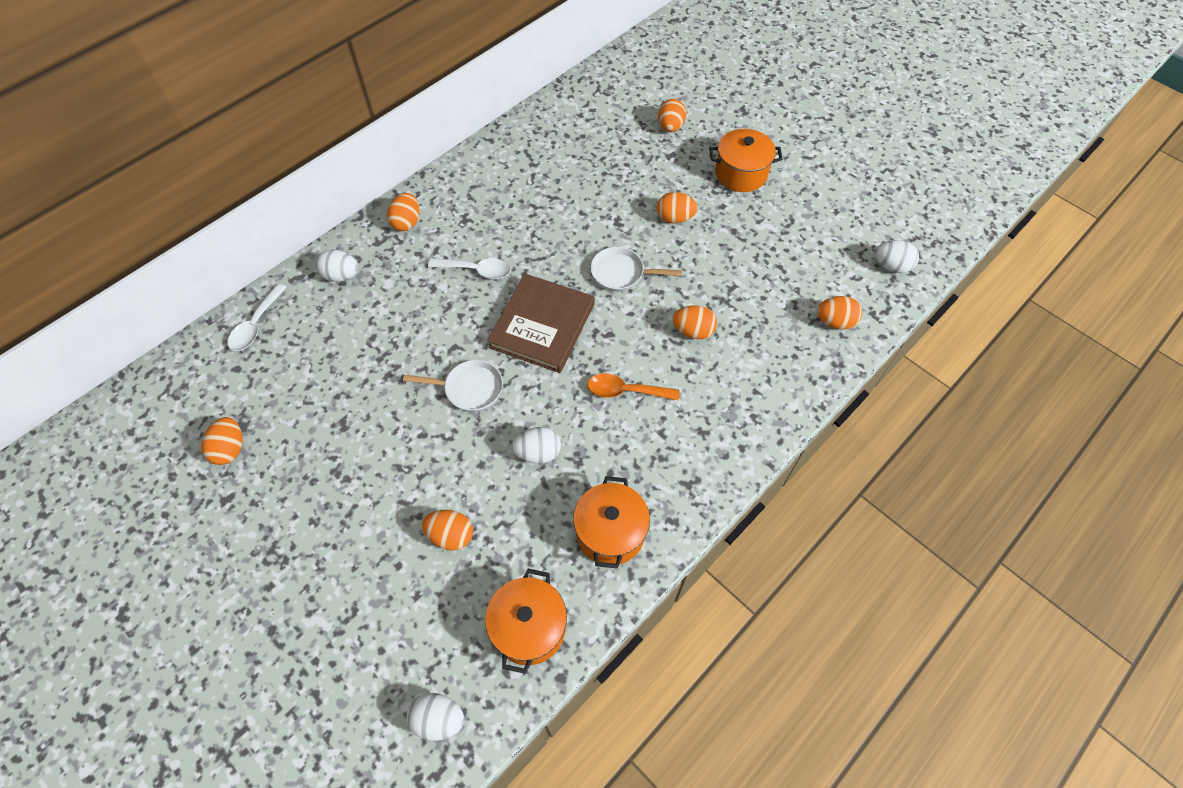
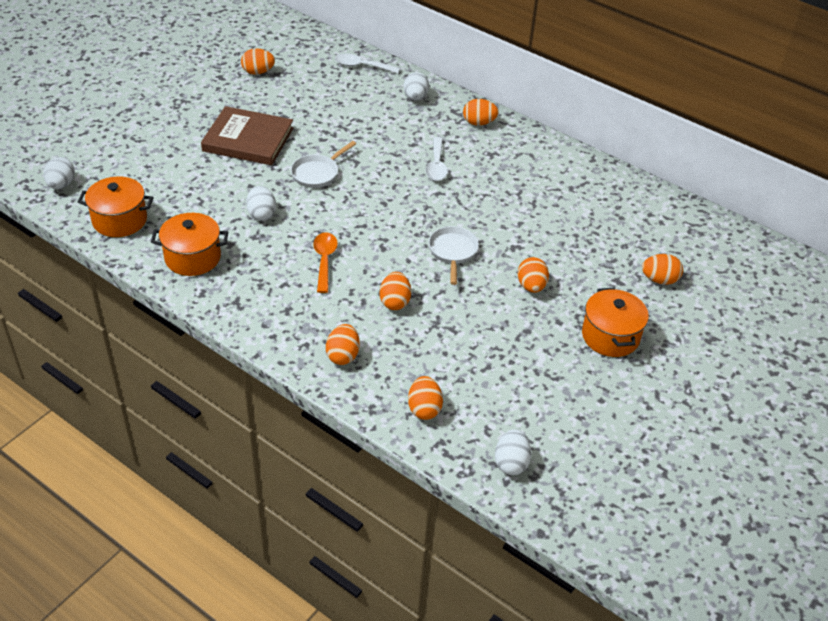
camera: 80 degrees right, 15 degrees down
white pan [403,360,503,412] -> white pan turned 45 degrees clockwise [291,141,356,188]
orange egg [422,510,473,550] -> orange egg moved to [326,324,360,365]
brown book [487,274,595,373] -> brown book moved to [201,106,293,165]

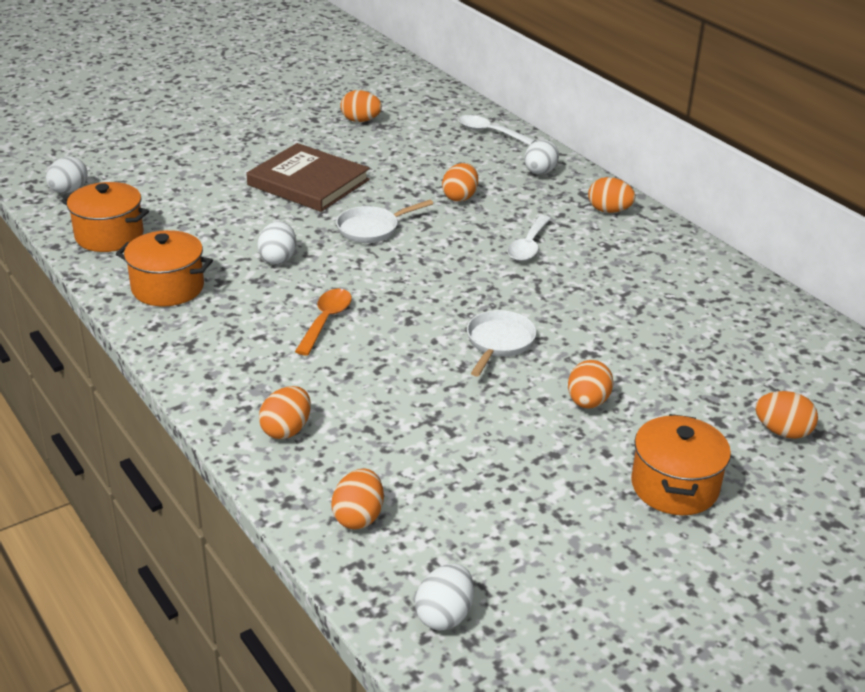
camera: 20 degrees right, 10 degrees down
orange egg [380,272,411,310] -> orange egg moved to [442,163,478,202]

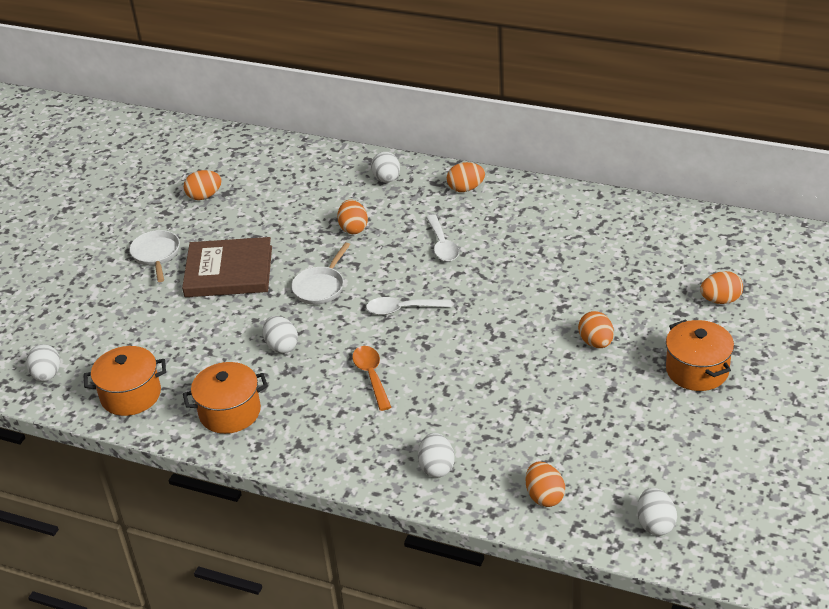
camera: 30 degrees left, 5 degrees up
orange egg [259,386,311,439] -> white egg [418,433,455,478]
white spoon [458,115,536,145] -> white spoon moved to [366,297,452,315]
white pan [467,310,536,377] -> white pan moved to [129,230,180,282]

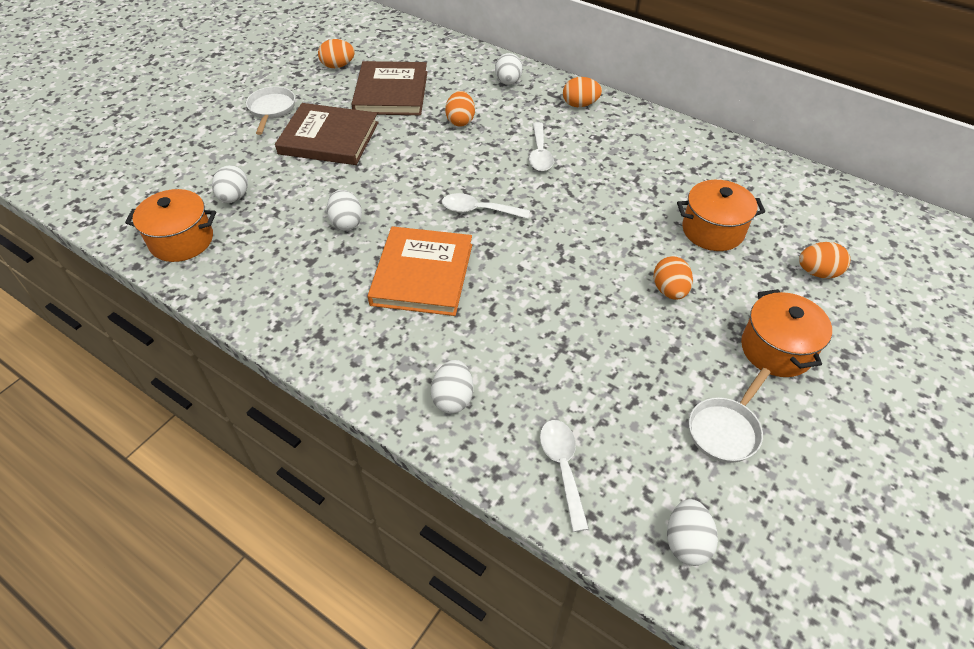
camera: 10 degrees right, 10 degrees up
white egg [26,344,60,382] -> white egg moved to [212,165,248,203]
orange pot [183,362,268,434] -> orange pot moved to [677,180,765,251]
white pan [291,242,350,305] -> white pan moved to [689,368,771,463]
orange spoon [352,346,391,411] -> orange book [368,226,472,316]
orange egg [526,461,565,507] -> white spoon [540,420,589,532]
none -> brown book [351,61,427,115]

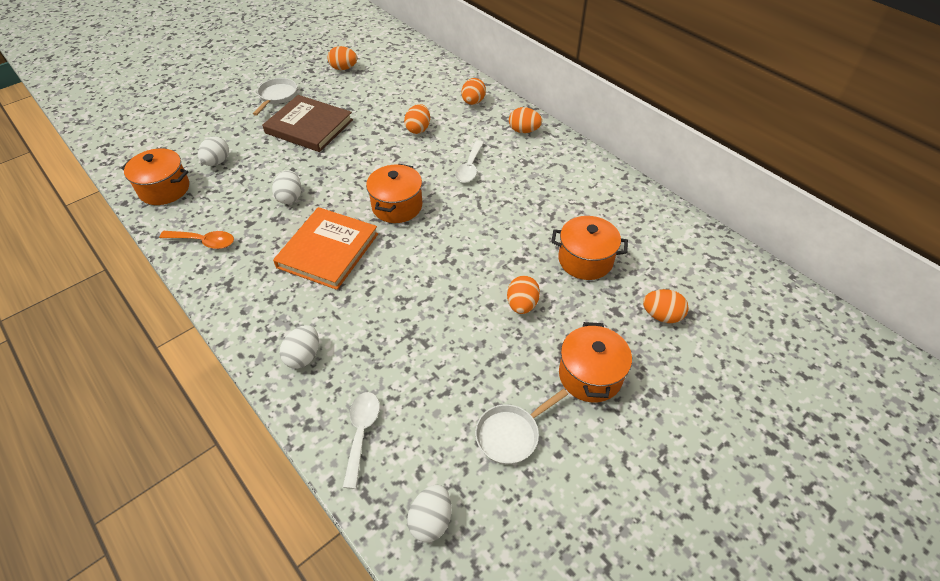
camera: 15 degrees right, 0 degrees up
brown book [351,61,427,115] -> none
white spoon [442,193,530,219] -> orange pot [366,164,422,223]
white egg [495,53,523,85] -> orange egg [461,78,486,105]
none -> orange spoon [159,231,234,249]

